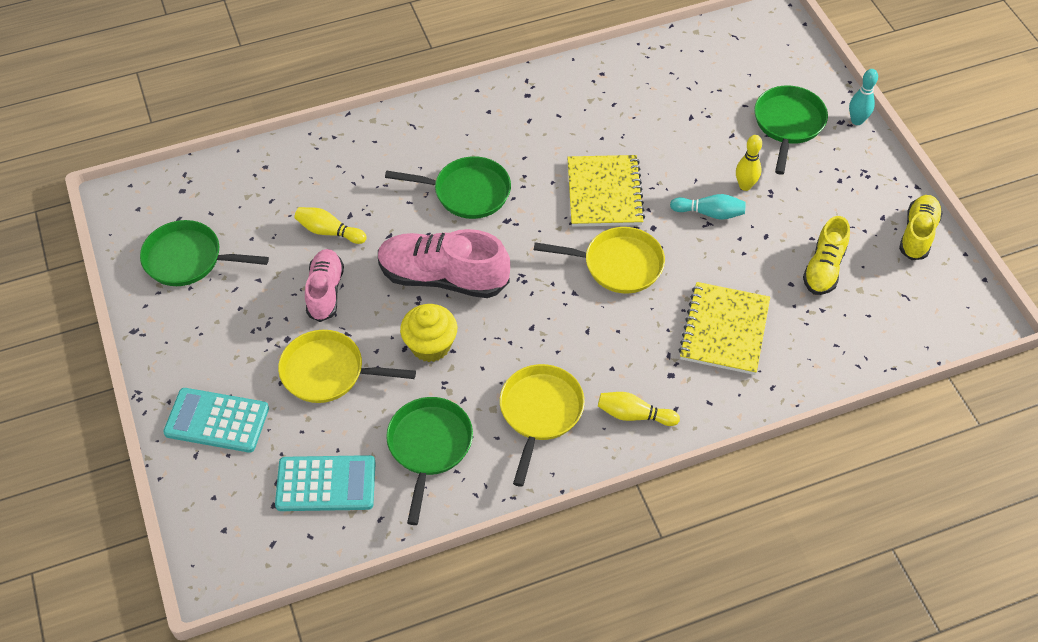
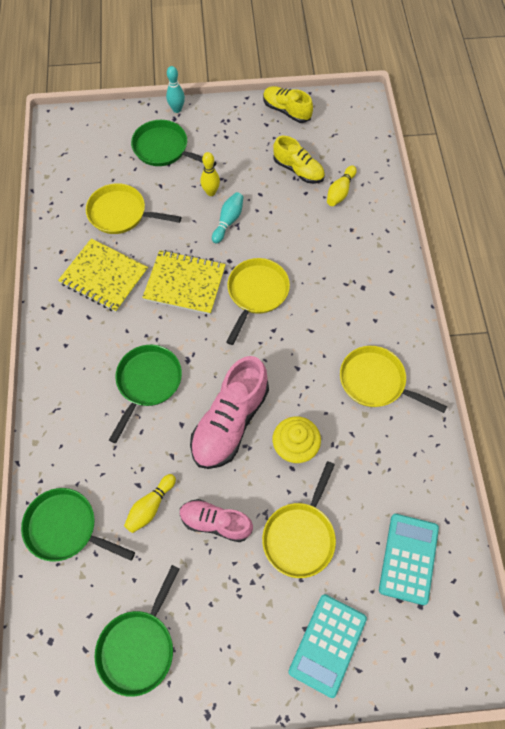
camera: 75 degrees left, 10 degrees up
green pan [386,397,473,525] -> green pan moved to [21,488,135,562]
yellow bowling pin [598,392,680,426] -> yellow bowling pin moved to [327,165,357,206]
yellow notebook [679,282,770,375] -> yellow notebook moved to [58,238,148,313]
none -> yellow pan [86,183,181,234]

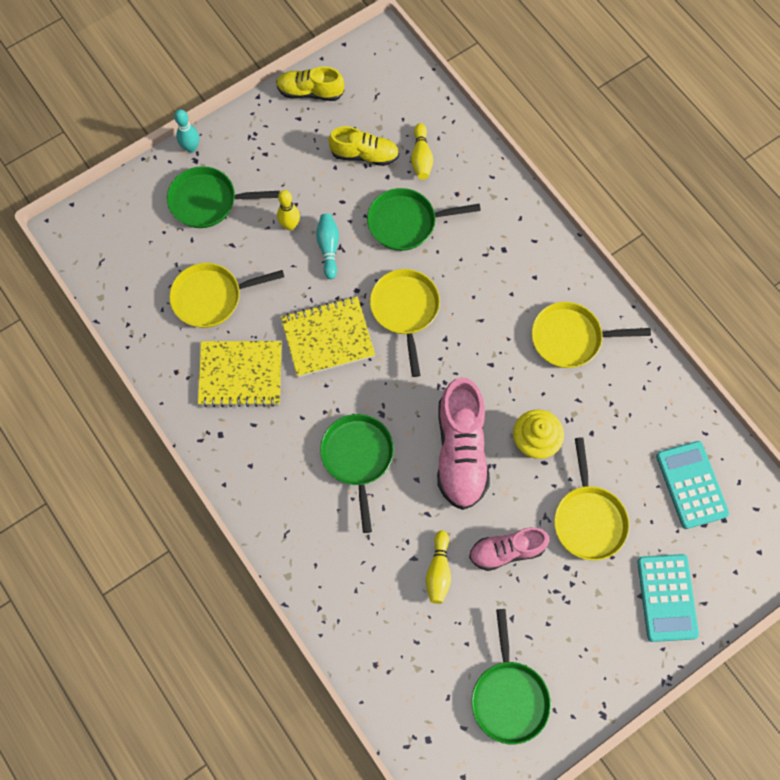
camera: 30 degrees left, 5 degrees up
green pan [21,488,135,562] -> green pan moved to [367,188,481,251]

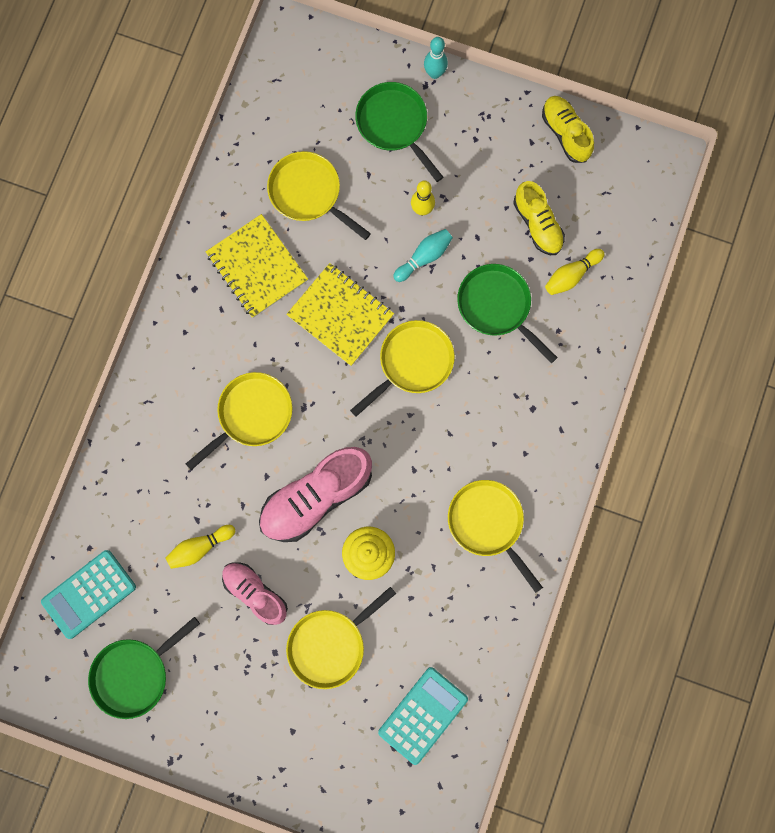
camera: 55 degrees right, 10 degrees up
green pan [320,414,394,533] -> yellow pan [186,372,292,470]
turquoise calculator [637,554,699,642] -> turquoise calculator moved to [41,550,136,639]

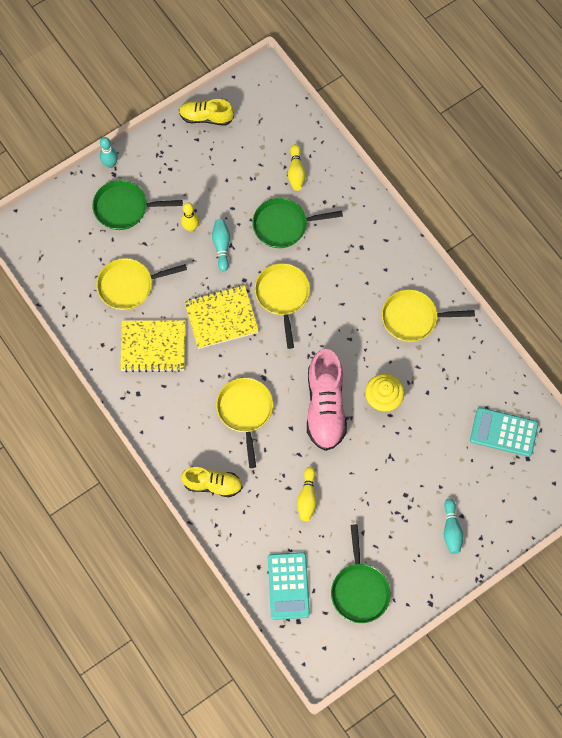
camera: 55 degrees left, 10 degrees down
pink shoe [222,562,288,625] -> none
yellow pan [286,587,396,689] -> none
turquoise calculator [378,667,468,765] -> turquoise calculator turned 60 degrees counterclockwise [470,407,538,457]
yellow shoe [513,181,565,255] -> yellow shoe moved to [181,467,243,497]
none -> turquoise bowling pin [444,498,463,554]

